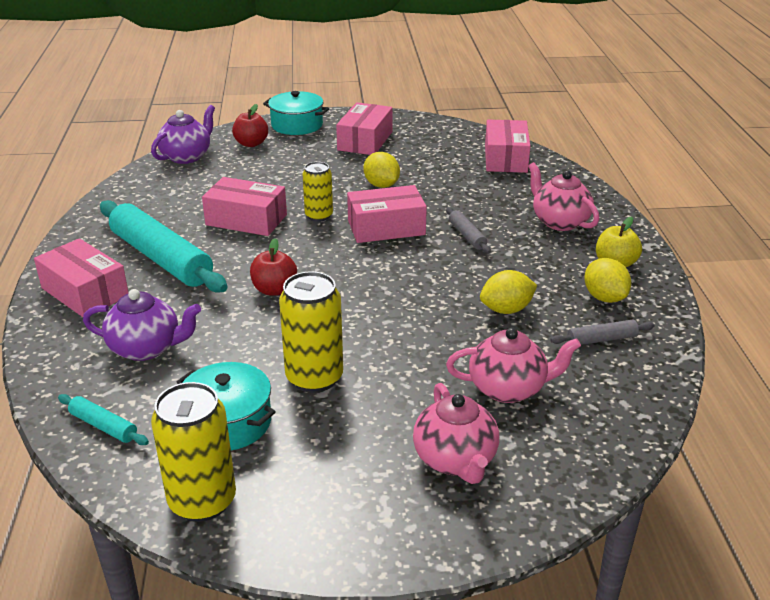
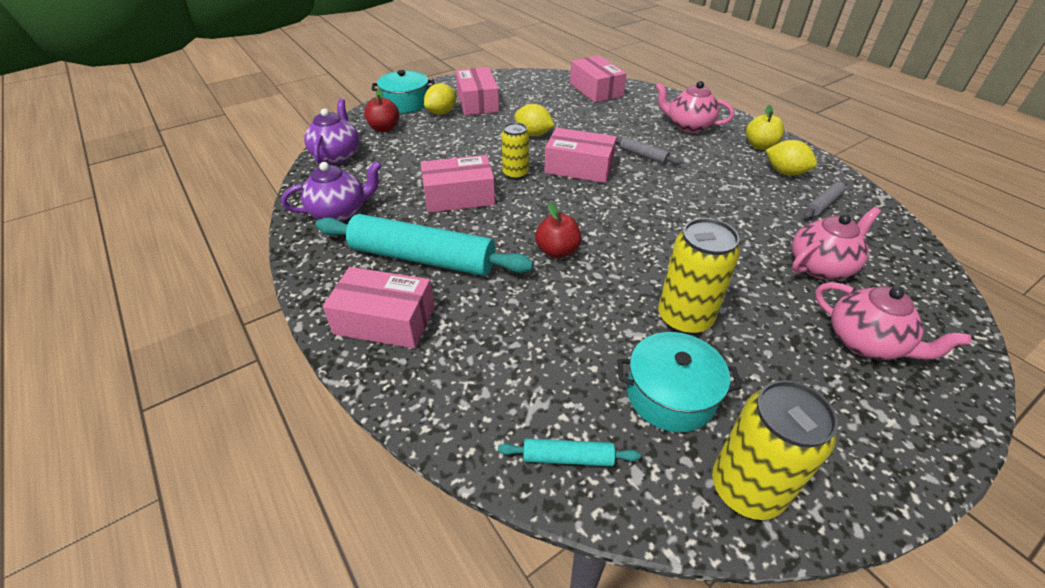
camera: 30 degrees left, 10 degrees up
purple teapot [83,289,201,361] -> purple teapot moved to [281,161,382,222]
pink box [347,185,427,243] -> pink box turned 60 degrees clockwise [544,128,617,183]
yellow lemon [480,270,537,314] -> yellow lemon moved to [424,83,456,115]

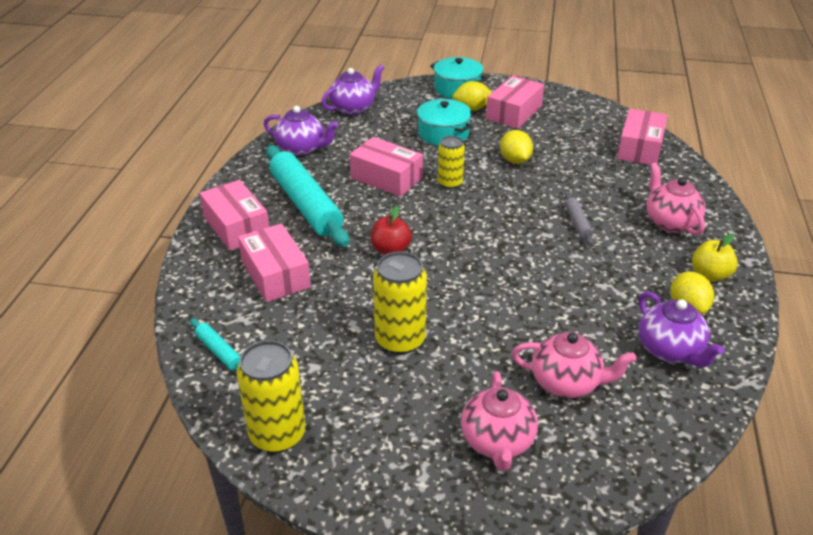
camera: 45 degrees right, 5 degrees down
red apple [364,89,399,132] -> none
pink box [544,128,617,183] -> pink box moved to [238,224,311,302]
turquoise pot [618,332,741,432] -> turquoise pot moved to [417,99,472,146]
grey rolling pin [804,180,848,218] -> purple teapot [639,291,724,367]

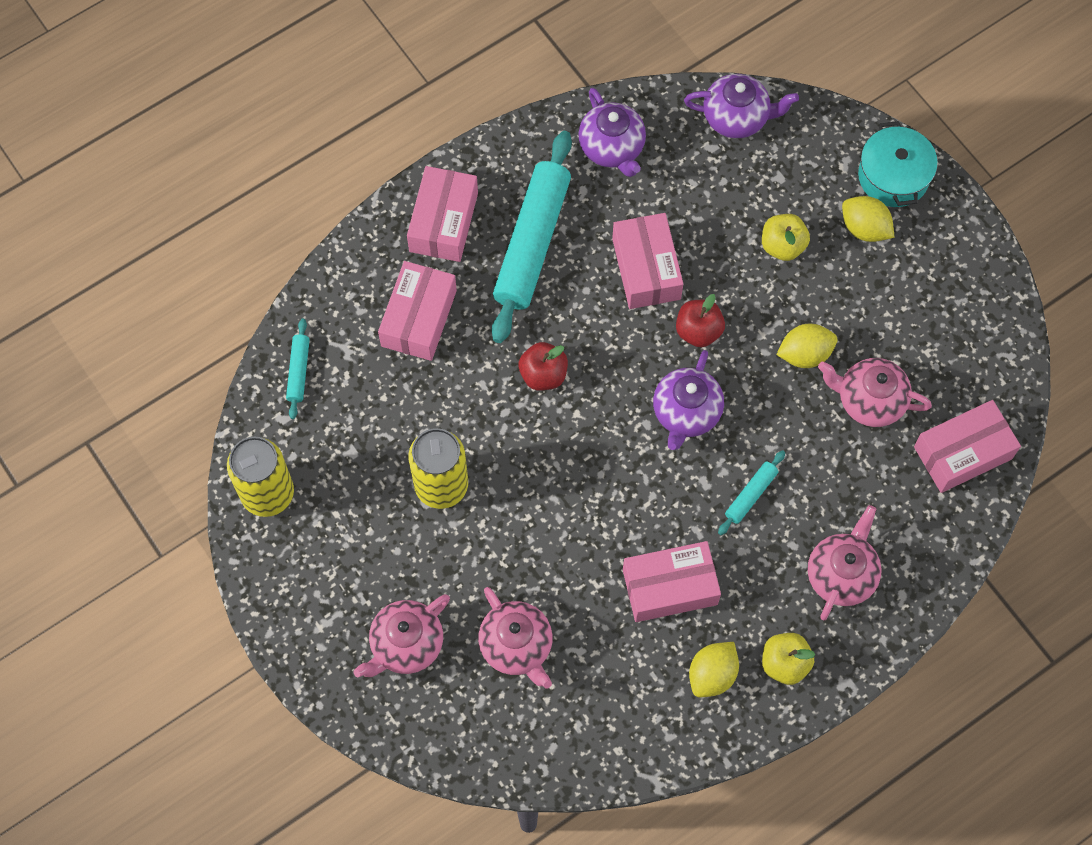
camera: 45 degrees right, 30 degrees up
turquoise pot [417,99,472,146] -> yellow apple [762,214,810,261]
yellow can [438,136,465,189] -> red apple [676,294,725,347]
pink box [486,75,544,129] -> pink box moved to [623,541,721,622]
yellow lemon [500,130,533,164] -> yellow lemon turned 45 degrees clockwise [776,324,838,368]
grey rolling pin [565,193,594,246] -> turquoise rolling pin [718,450,785,535]
purple teapot [639,291,724,367] -> purple teapot moved to [653,350,724,450]
none -> pink teapot [818,358,932,427]

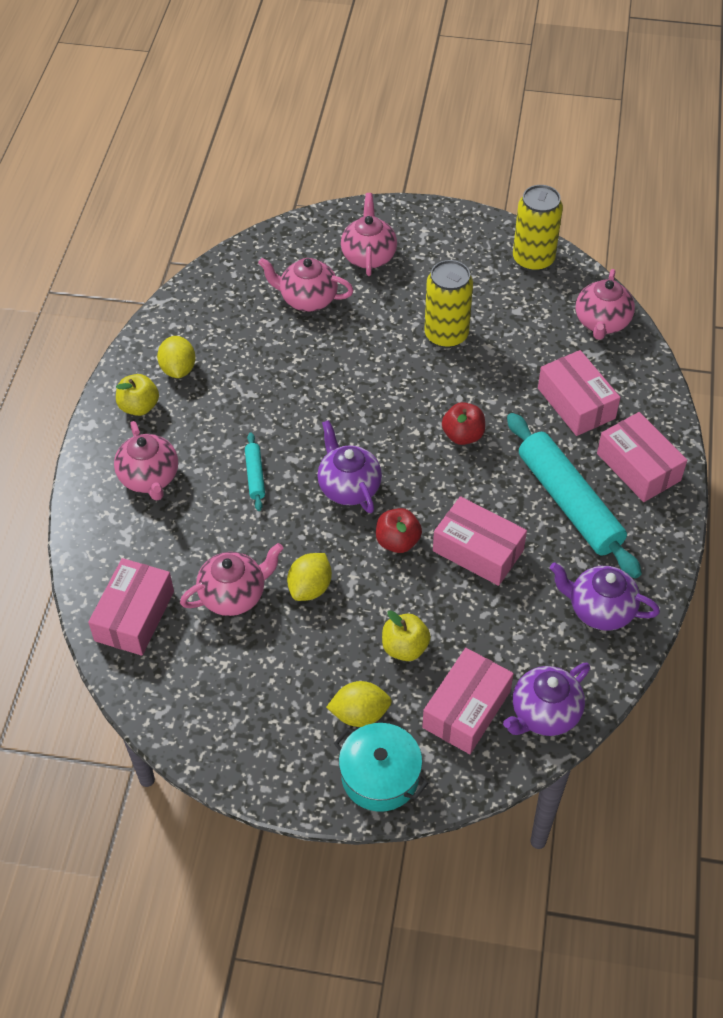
camera: 135 degrees right, 15 degrees down
turquoise rolling pin [286,319,310,419] -> pink teapot [576,269,635,340]
pink box [623,541,721,622] -> pink box moved to [422,648,514,754]

